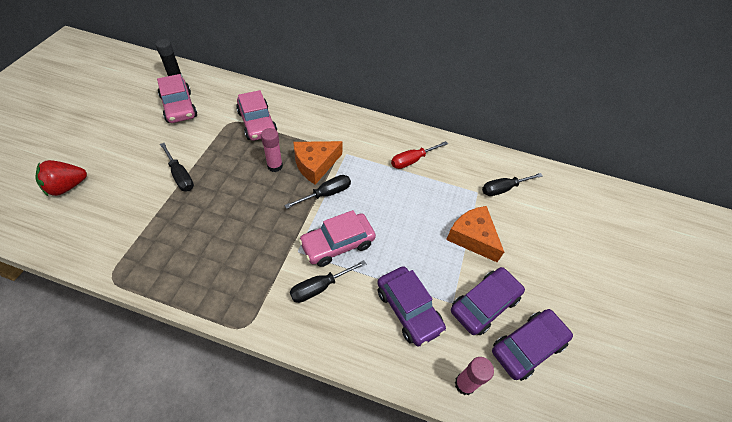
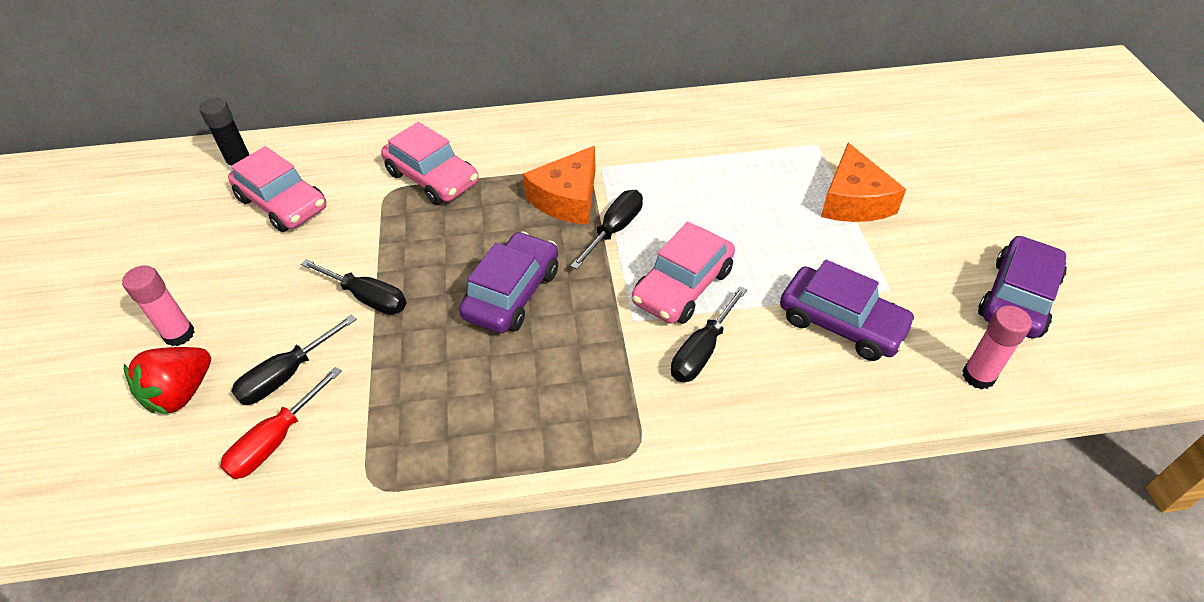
camera: 20 degrees left, 5 degrees down
pink glue stick [261,128,283,172] -> pink glue stick moved to [122,265,194,346]
red screwdriver [391,141,448,169] -> red screwdriver moved to [220,367,342,479]
orange cheese [446,206,504,262] -> orange cheese turned 120 degrees counterclockwise [821,143,906,222]
purple car [451,267,525,335] -> purple car moved to [459,231,558,333]
black screwdriver [482,173,543,196] -> black screwdriver moved to [231,314,357,405]

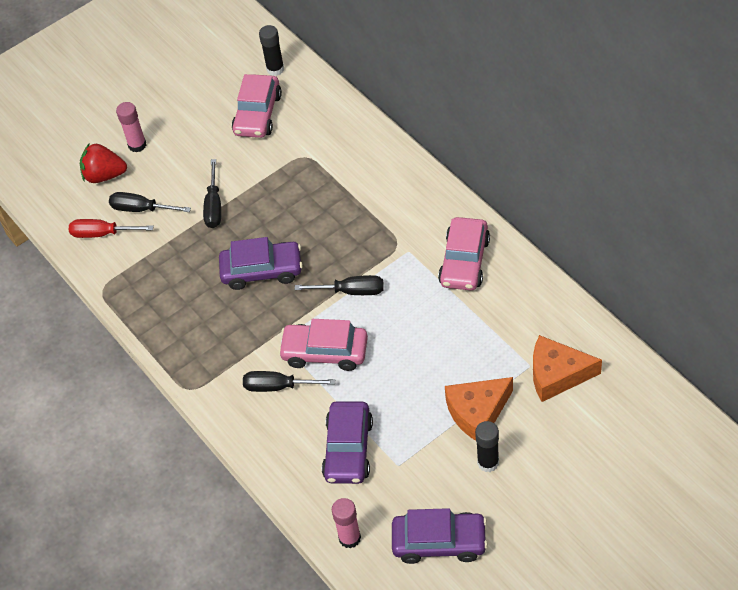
camera: 65 degrees right, 5 degrees up
pink car [381,122,479,205] -> pink car moved to [438,217,490,290]
orange cheese [523,146,596,225] -> orange cheese moved to [533,335,602,402]
none -> black glue stick [475,421,499,472]

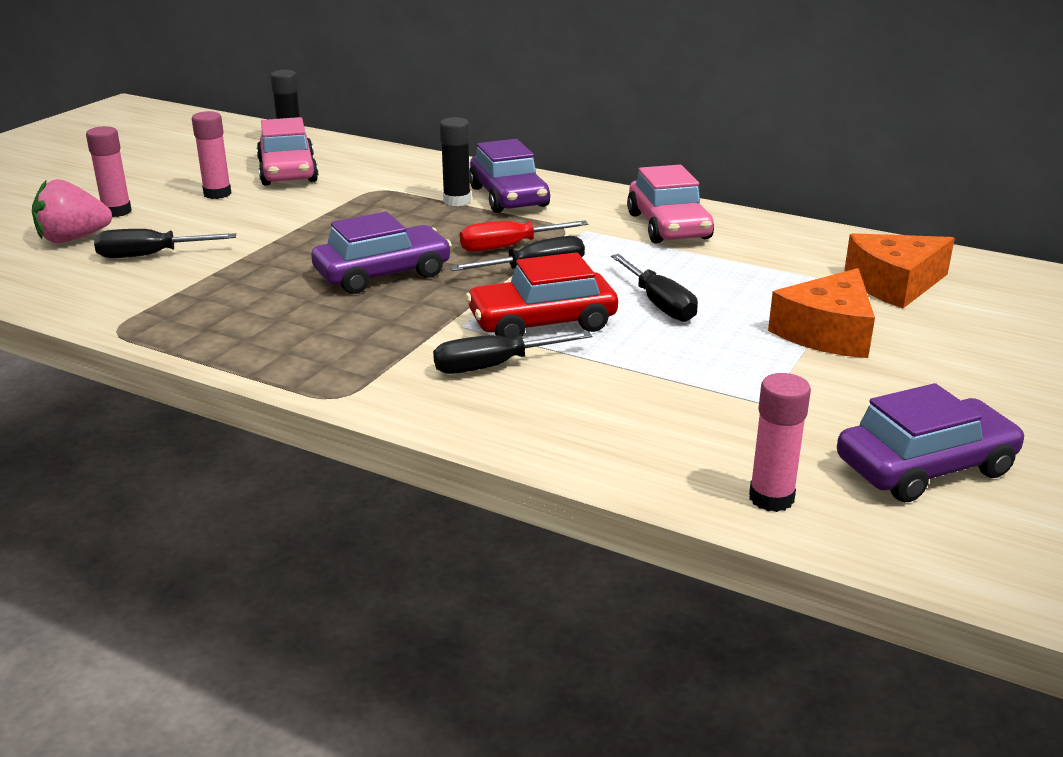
camera: 30 degrees left, 25 degrees down
red screwdriver [69,219,154,238] -> red screwdriver moved to [460,221,589,252]
red strawberry [80,143,127,183] -> pink strawberry [32,179,112,243]
black screwdriver [203,159,221,228] -> black screwdriver moved to [611,254,698,322]
pink car [278,319,368,371] -> red car [466,252,618,339]
purple car [322,401,373,484] -> purple car moved to [469,139,550,213]
black glue stick [475,421,499,472] -> black glue stick moved to [440,117,471,206]
none -> pink glue stick [192,111,231,199]

